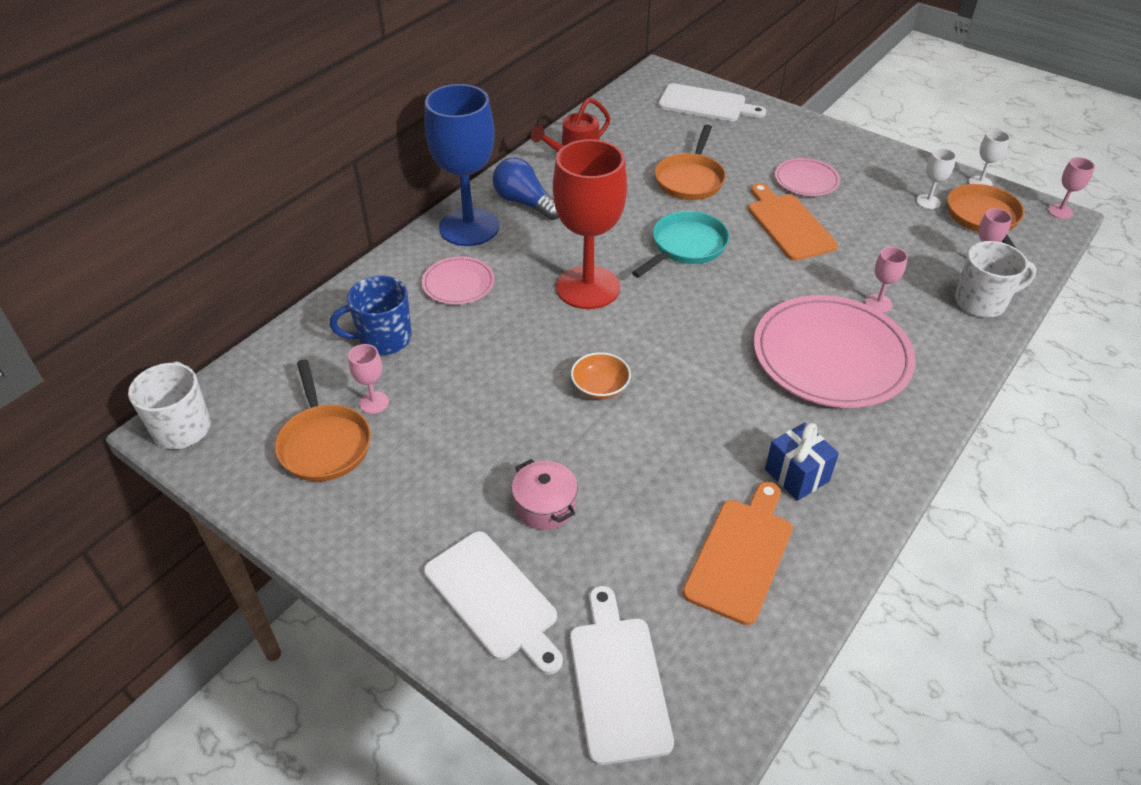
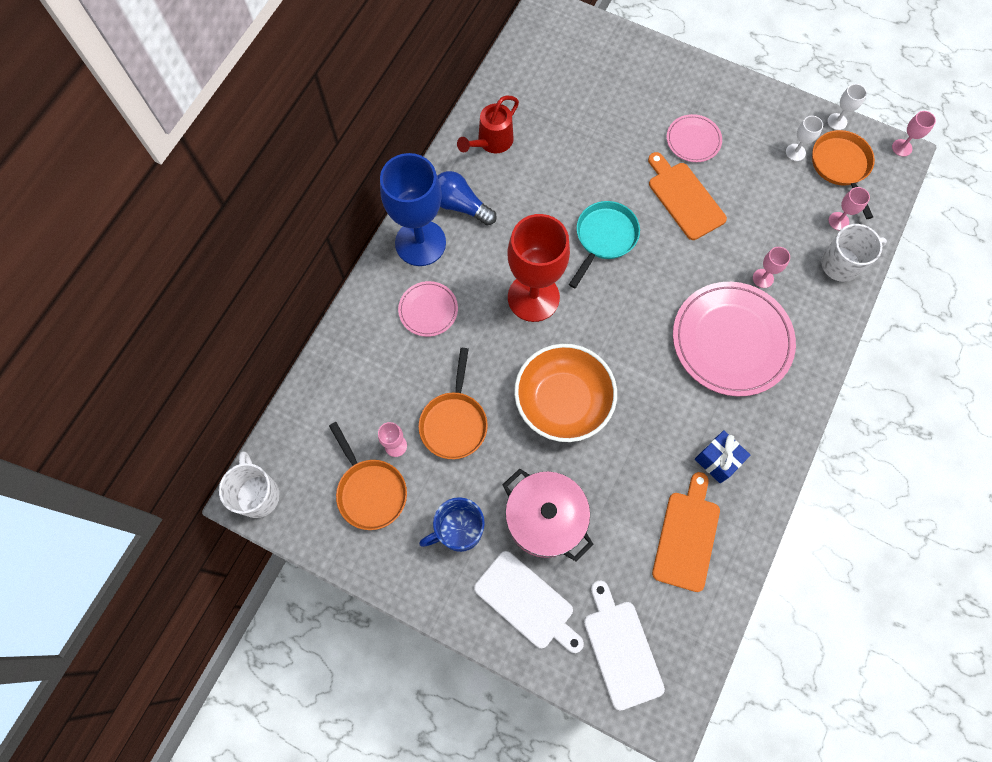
camera: 10 degrees left, 25 degrees up
blue mug [330,276,412,355] -> blue mug moved to [419,497,485,552]
pink pot [512,459,578,530] -> pink pot [503,468,594,562], size x1.75
orange bowl [571,352,631,399] -> orange bowl [514,344,617,442], size x2.18
orange pan [655,125,726,200] -> orange pan moved to [419,348,488,459]
white cutting board [658,83,766,121] -> none

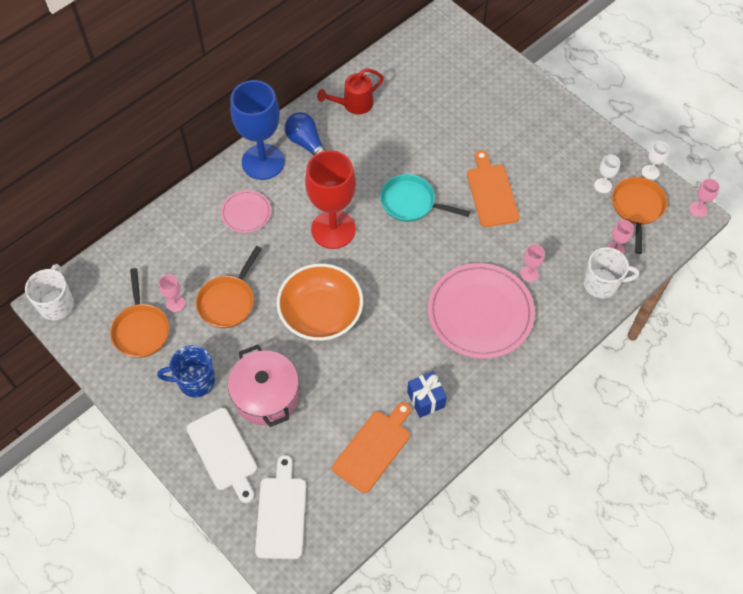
camera: 20 degrees right, 10 degrees down
turquoise pan [569,201,640,288] -> turquoise pan turned 120 degrees counterclockwise [380,174,470,222]
pink plate [667,114,722,162] -> none

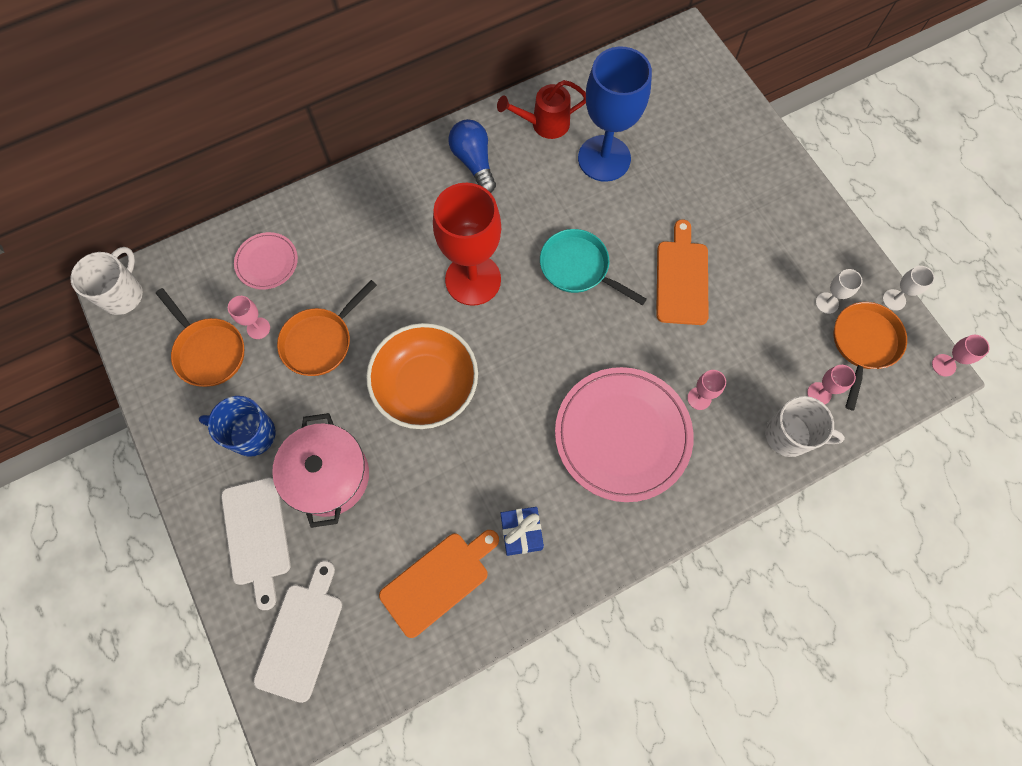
camera: 15 degrees right, 10 degrees up
orange pan [110,268,169,358] -> orange pan turned 45 degrees counterclockwise [156,288,244,387]
pink plate [221,190,271,233] -> pink plate moved to [234,232,298,290]
blue goblet [230,80,285,180] -> blue goblet moved to [578,47,652,182]

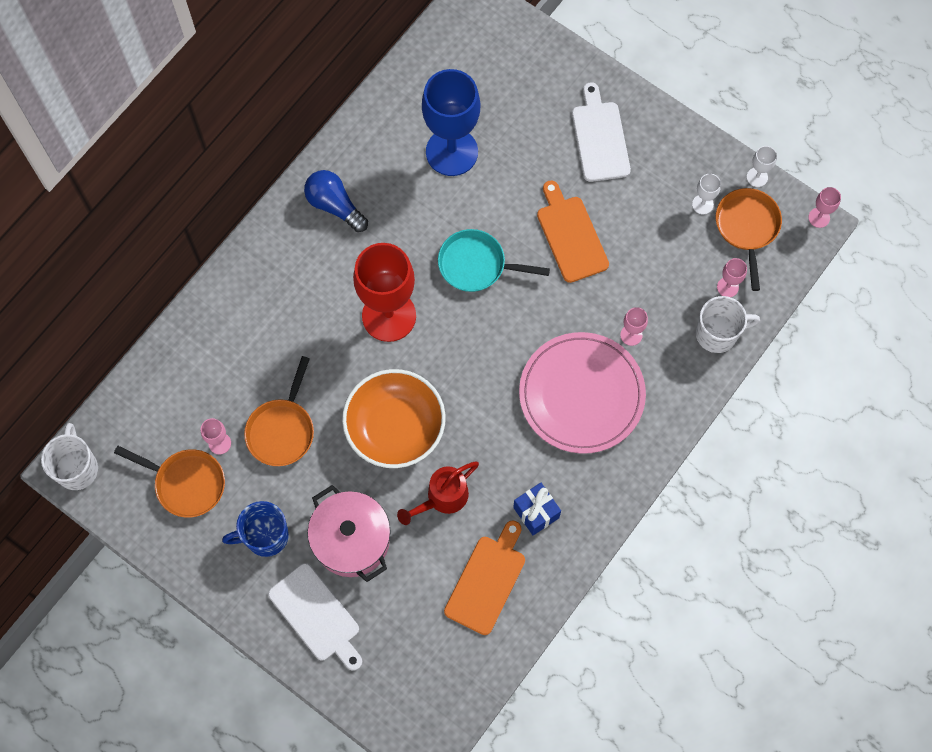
camera: 25 degrees left, 0 degrees up
pink plate [234,232,298,290] -> none
white cutting board [253,560,342,703] -> white cutting board moved to [572,82,631,182]
red watering can [497,80,586,139] -> red watering can moved to [397,461,479,525]

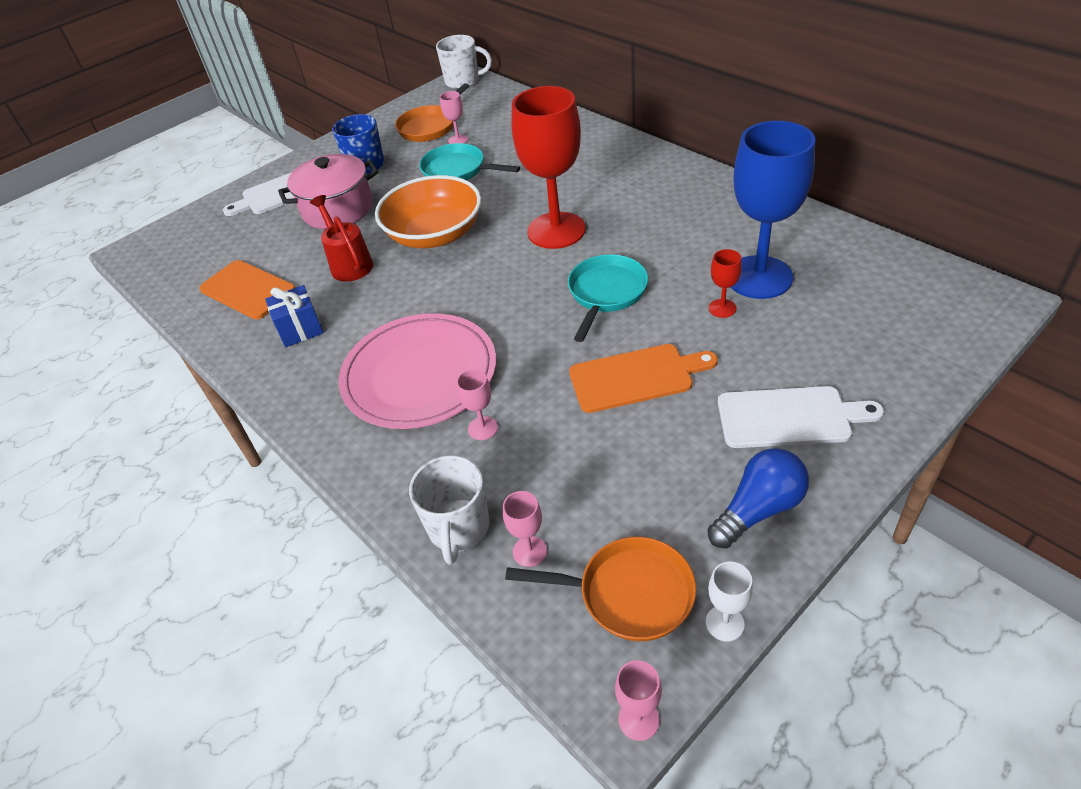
camera: 105 degrees right, 25 degrees down
orange pan [244,356,314,466] -> turquoise pan [419,143,520,180]
blue light bulb [304,170,368,232] -> blue light bulb moved to [707,448,809,549]
white goblet [692,174,721,214] -> none
none -> red goblet [709,249,742,318]

